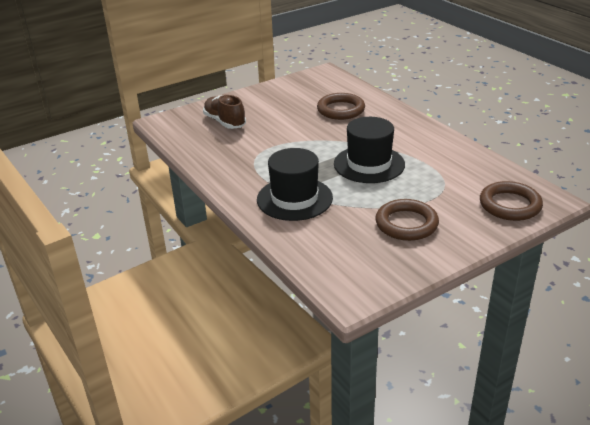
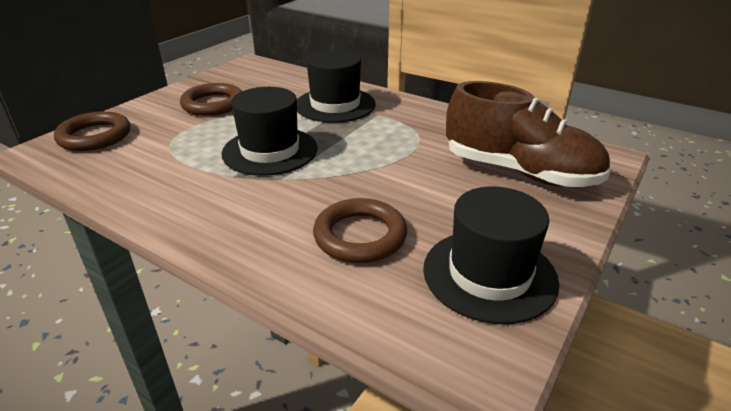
camera: 155 degrees right, 0 degrees up
brown shoe [203,95,246,129] -> brown shoe [446,81,610,187], size x1.63
none -> black hat [423,187,559,324]

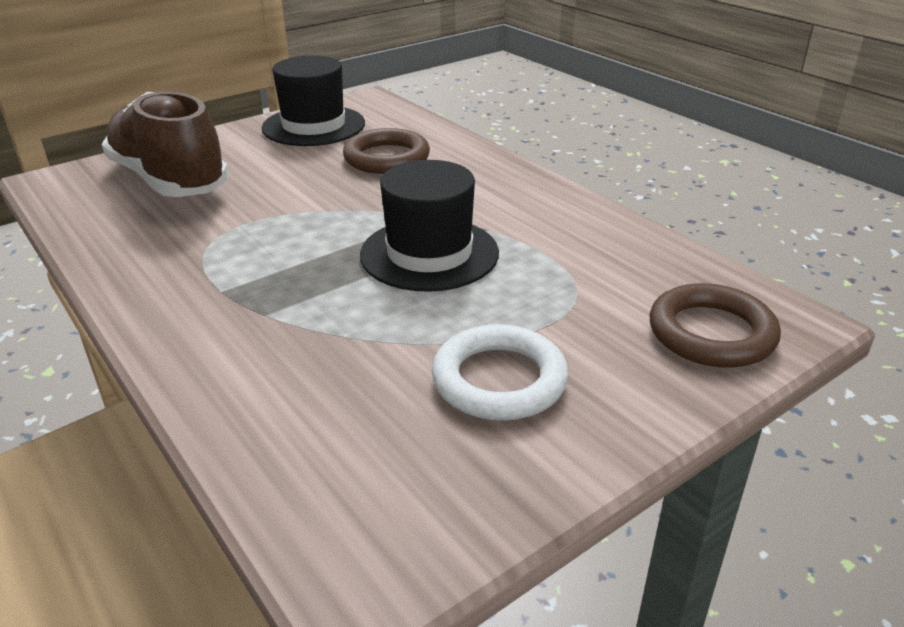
camera: 160 degrees left, 0 degrees up
brown ring [180,83,242,116] -> white ring [432,324,568,421]
black hat [297,50,376,123] -> none

